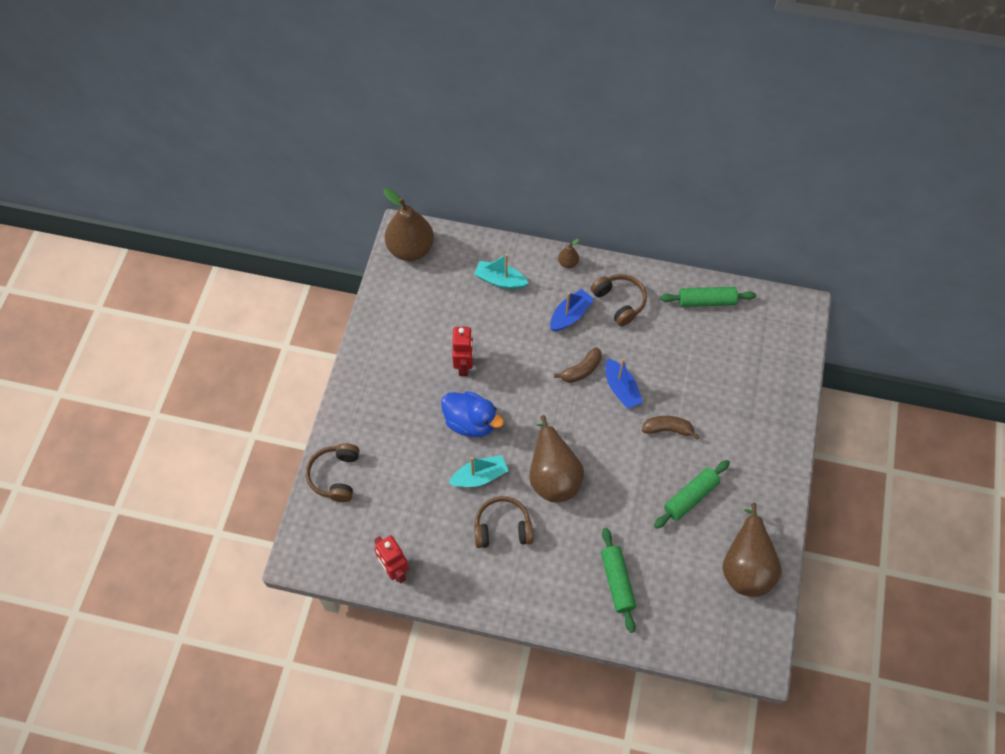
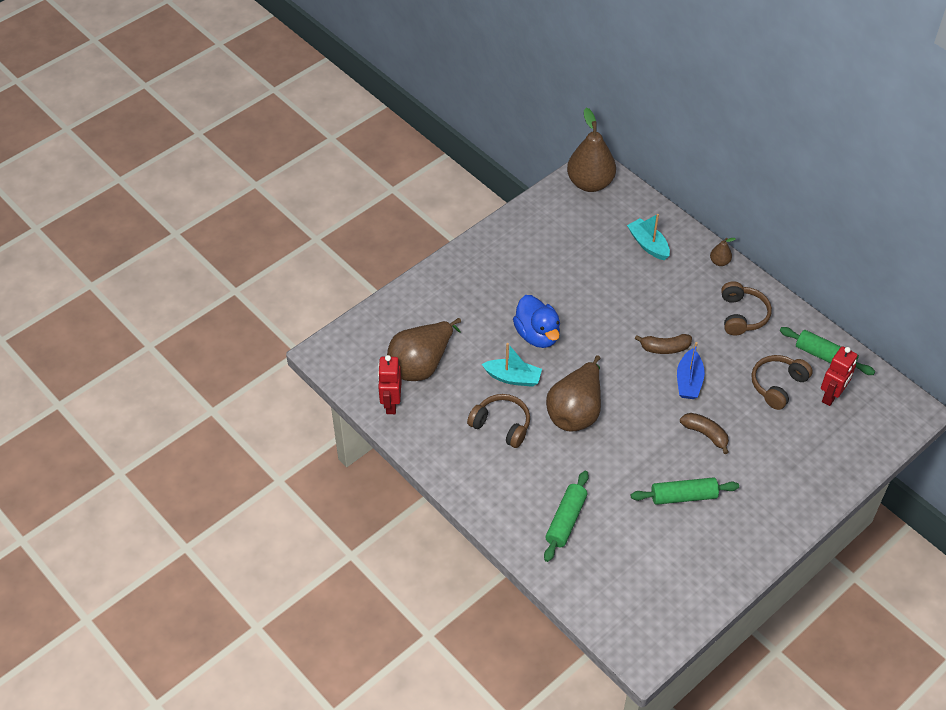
camera: 35 degrees right, 10 degrees down
brown headphones [306,443,359,502] -> brown headphones moved to [751,355,813,410]
red robot [452,327,474,376] -> red robot moved to [821,346,858,406]
blue boat [550,289,594,331] -> none
brown pear [722,503,781,597] -> brown pear moved to [387,318,461,381]

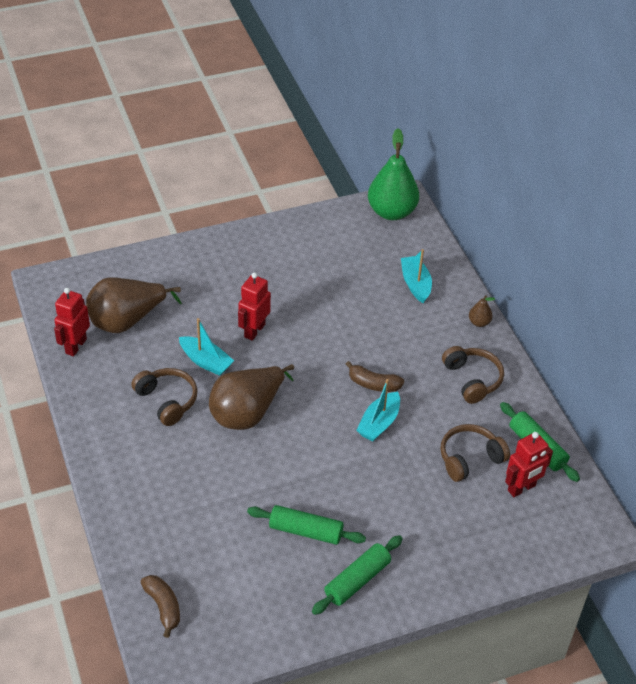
camera: 20 degrees right, 5 degrees down
blue duck [513,295,560,348] -> red robot [238,272,271,341]
green rolling pin [544,471,589,562] -> green rolling pin moved to [312,535,403,615]
brown pear [567,108,616,192] -> green pear [368,128,419,220]
blue boat [677,342,705,399] -> turquoise boat [356,379,400,442]
brown banana [680,413,729,454] -> brown banana moved to [141,575,180,638]
brown headphones [721,281,772,335] -> brown headphones turned 45 degrees counterclockwise [442,346,504,404]

